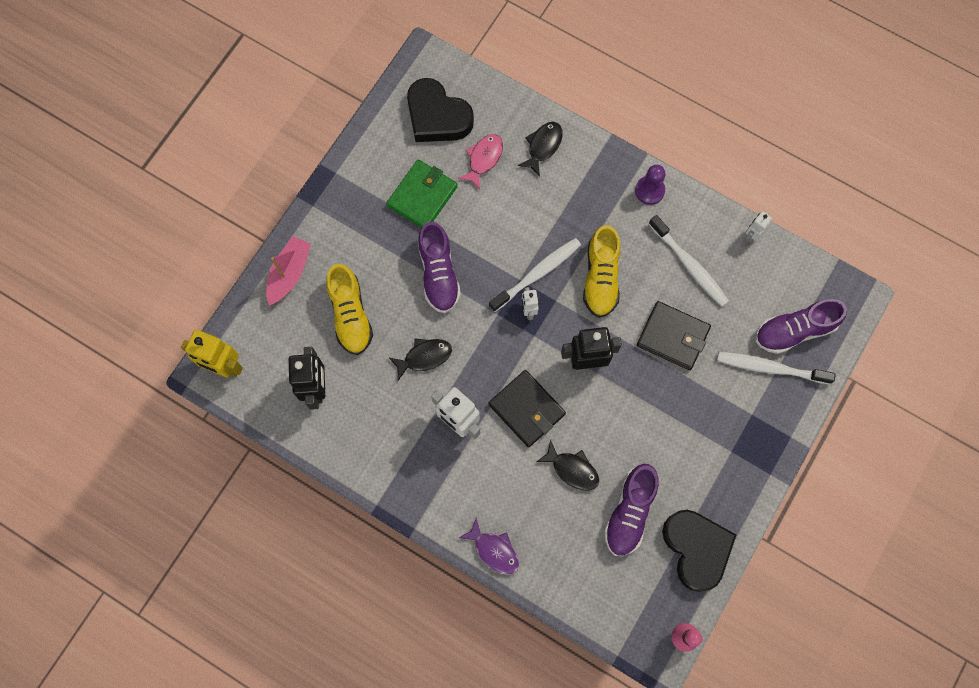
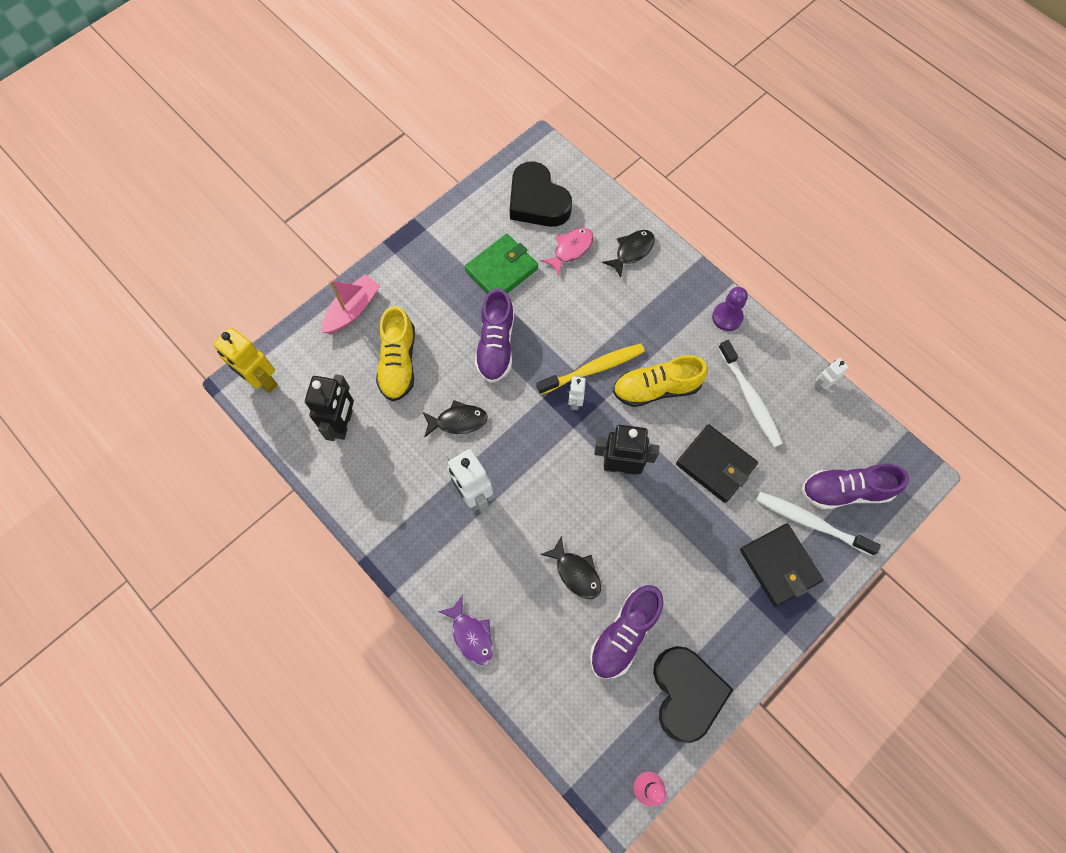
camera: 15 degrees right, 5 degrees down
white toothbrush [489,238,581,312] -> yellow toothbrush [536,343,645,395]
black wallet [489,370,566,447] -> black wallet moved to [740,523,823,607]
yellow shoe [583,225,621,318] -> yellow shoe turned 60 degrees clockwise [613,355,708,407]

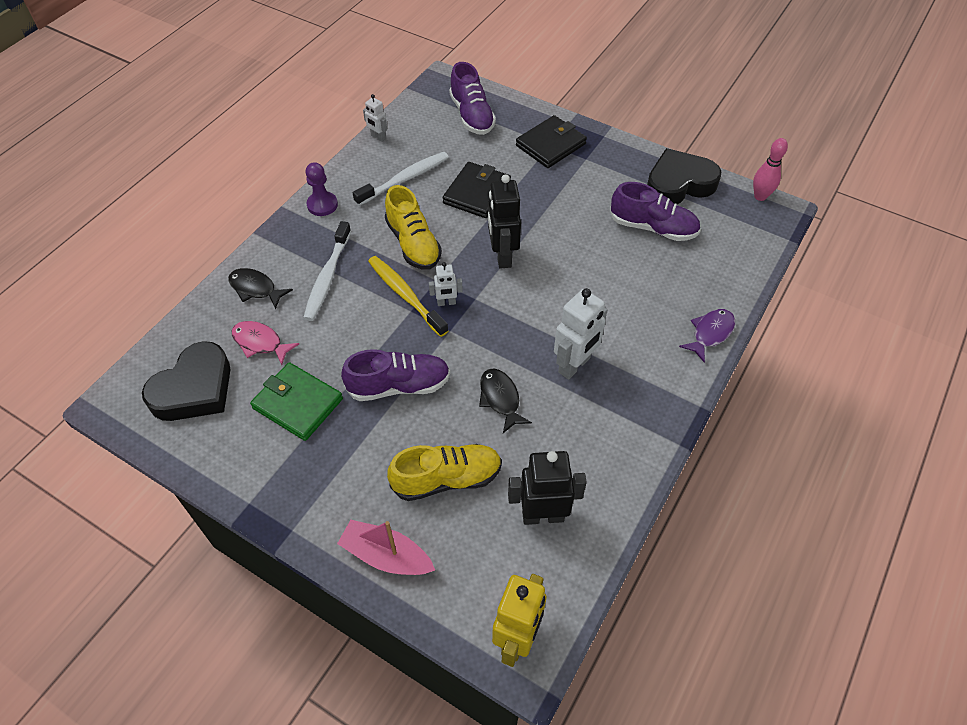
camera: 105 degrees left, 15 degrees down
black fish [540,536,601,599] -> none
white toothbrush [756,492,881,556] -> white toothbrush moved to [303,221,351,321]

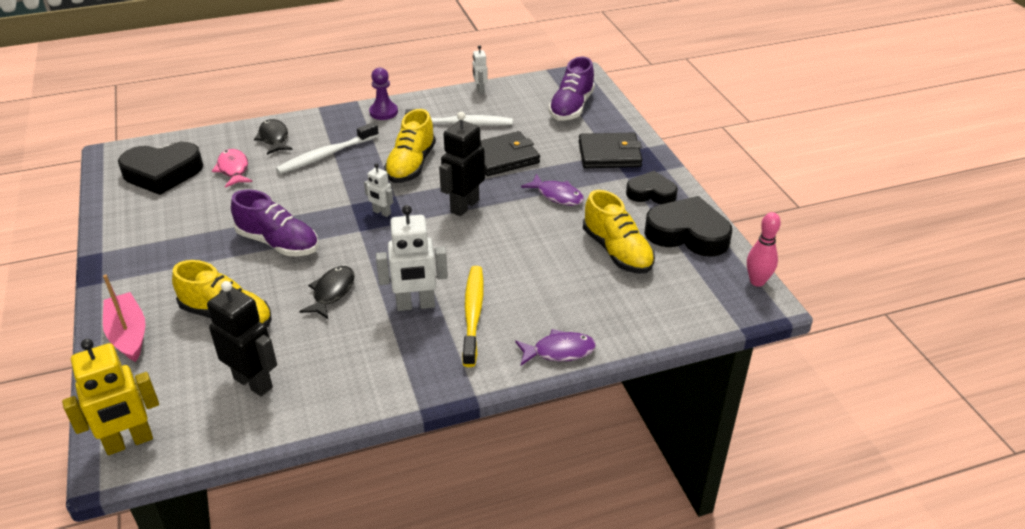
camera: 40 degrees right, 15 degrees down
green wallet [250,362,343,441] -> none
yellow toothbrush [368,256,448,337] -> yellow toothbrush moved to [462,266,484,367]
purple shoe [610,182,701,241] -> yellow shoe [583,190,655,274]
none -> purple fish [521,174,584,206]
none -> black heart [626,171,678,204]

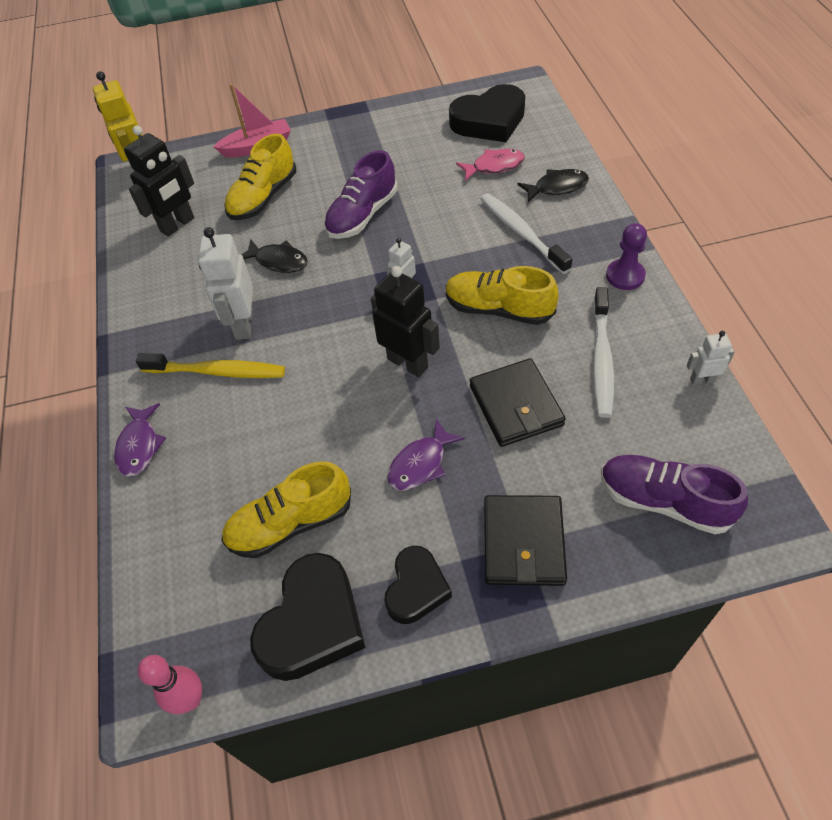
camera: 100 degrees right, 15 degrees up
black heart [118,142,203,195] -> black heart turned 105 degrees counterclockwise [449,84,525,142]

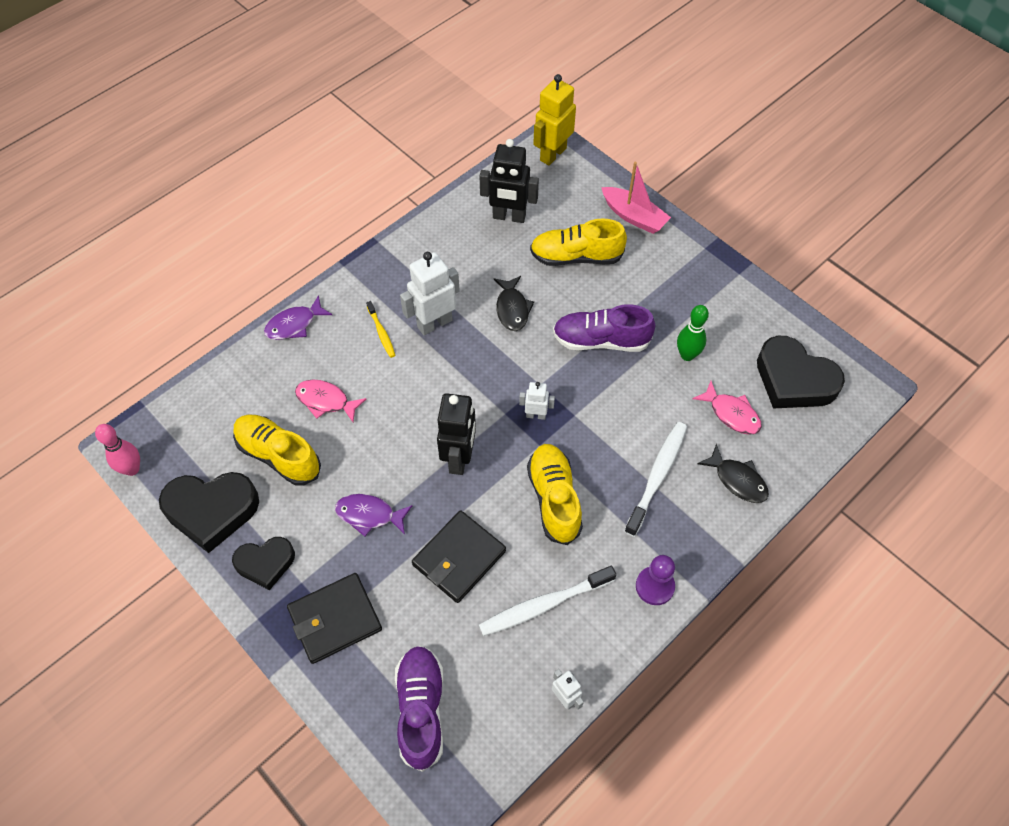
camera: 55 degrees right, 5 degrees up
yellow toothbrush [136,353,285,378] -> yellow toothbrush [366,301,395,358], size x0.54
none -> pink fish [295,380,367,422]
none -> green bowling pin [677,305,709,361]

